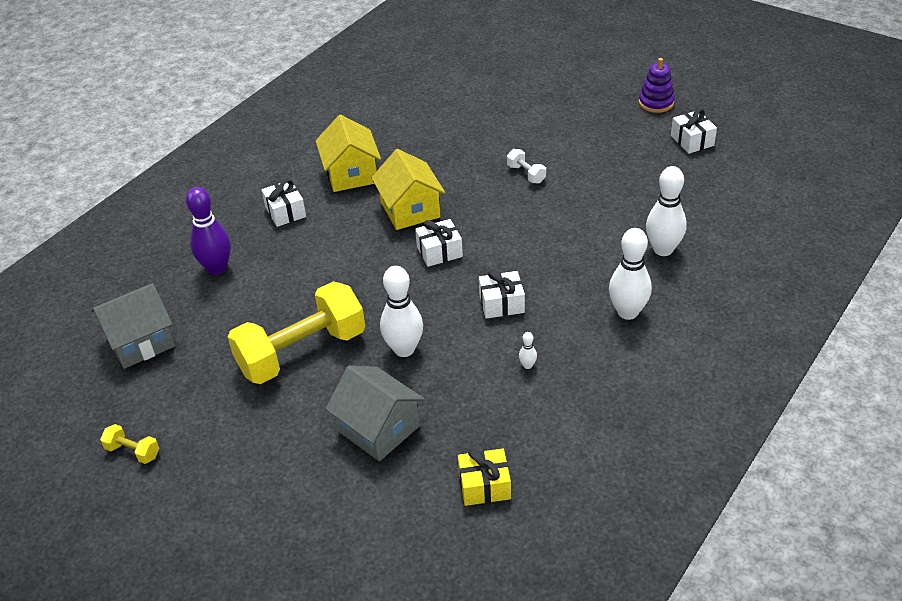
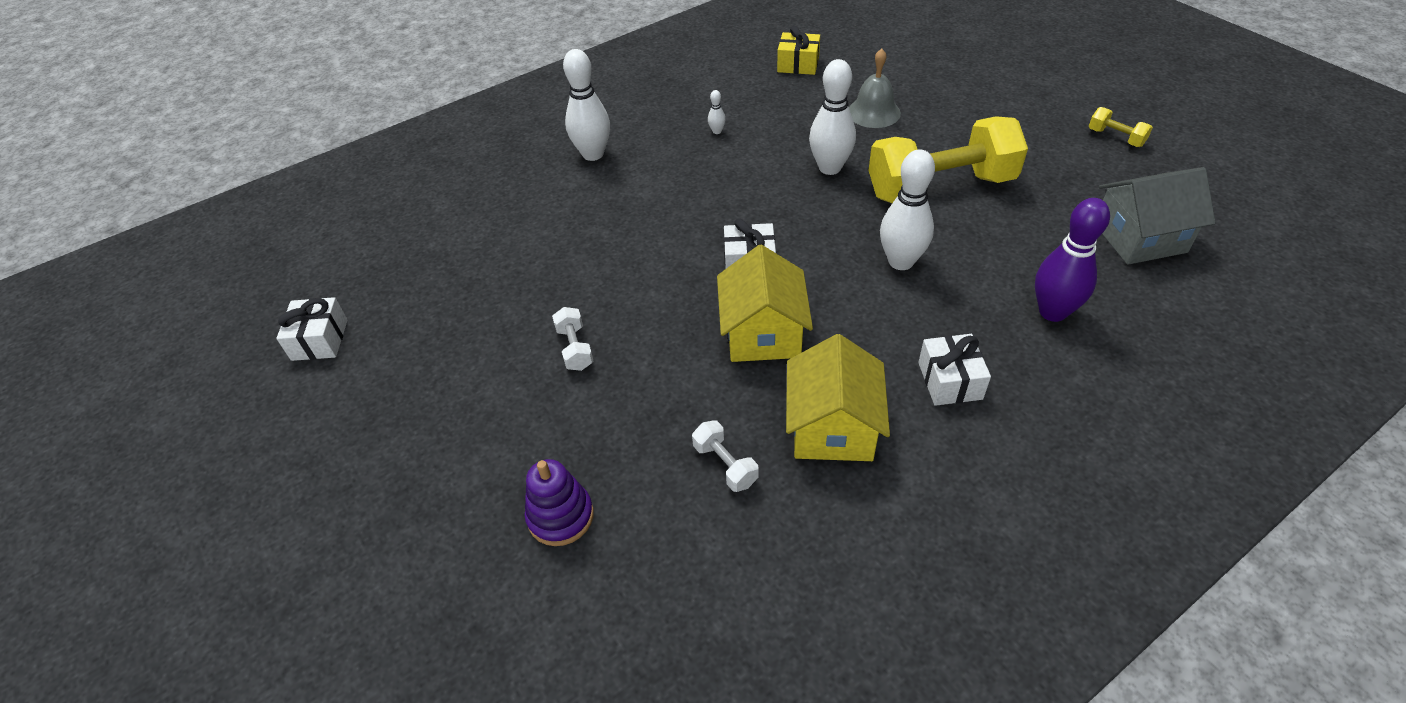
camera: 160 degrees left, 5 degrees up
grey house [325,366,425,461] -> grey bell [849,48,901,128]
white gift [479,270,525,319] -> none
purple stacking toy [639,58,675,113] -> purple stacking toy moved to [525,459,594,546]
white bowling pin [646,166,687,256] -> white bowling pin moved to [880,149,935,270]
none -> white dumbbell [692,420,758,492]

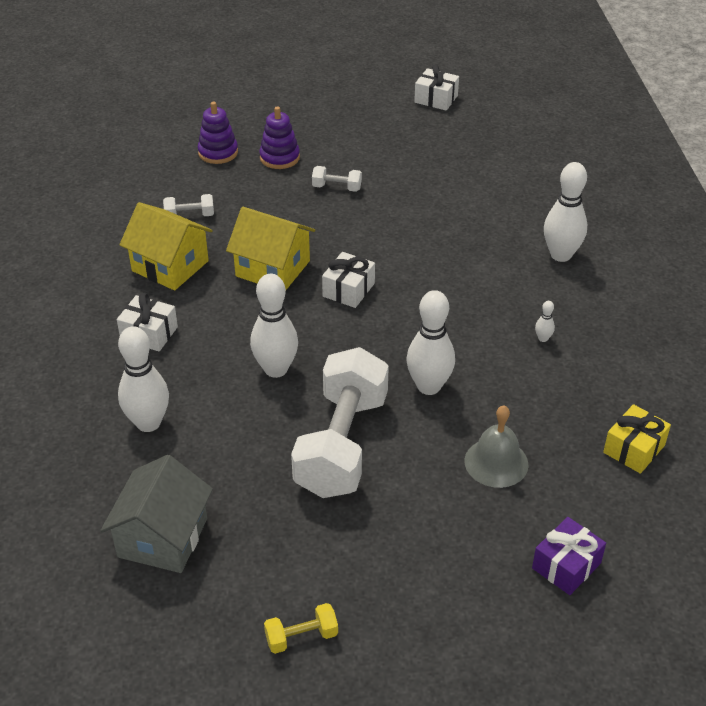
camera: 115 degrees right, 5 degrees down
yellow dumbbell [868,116,1028,203] -> white dumbbell [291,347,389,498]
purple bowling pin [1035,198,1110,322] -> white bowling pin [118,326,169,432]
none -> purple stacking toy [259,106,300,169]
none -> purple gift [532,517,606,595]

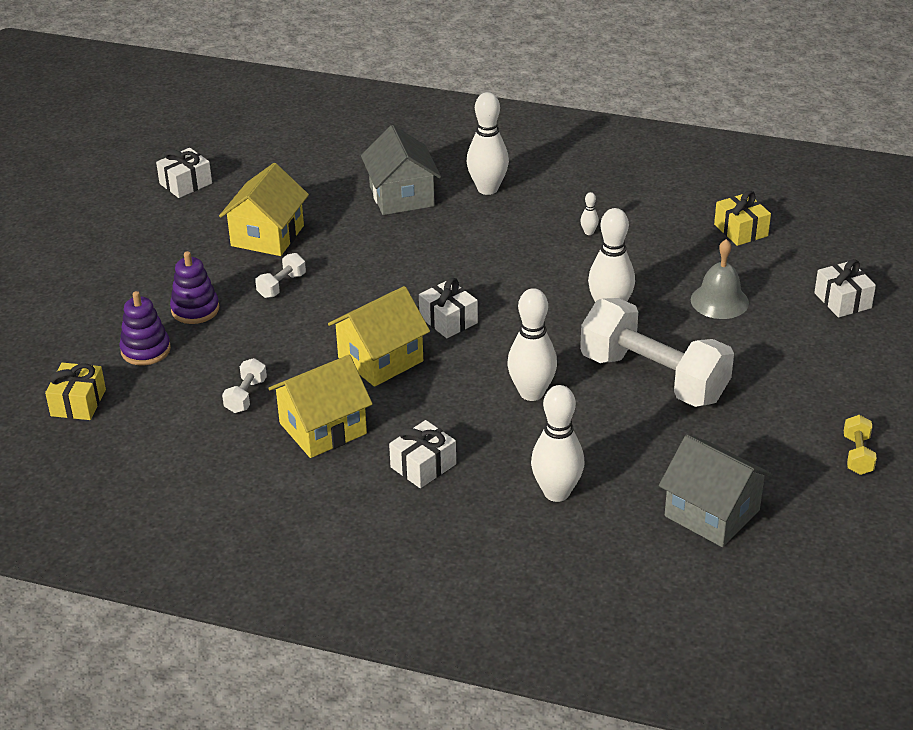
camera: 65 degrees left, 5 degrees down
purple gift [532,517,606,595] -> white gift [814,259,876,318]
none -> yellow gift [45,363,106,420]
none -> yellow house [219,163,309,256]
none -> grey house [361,125,441,215]

